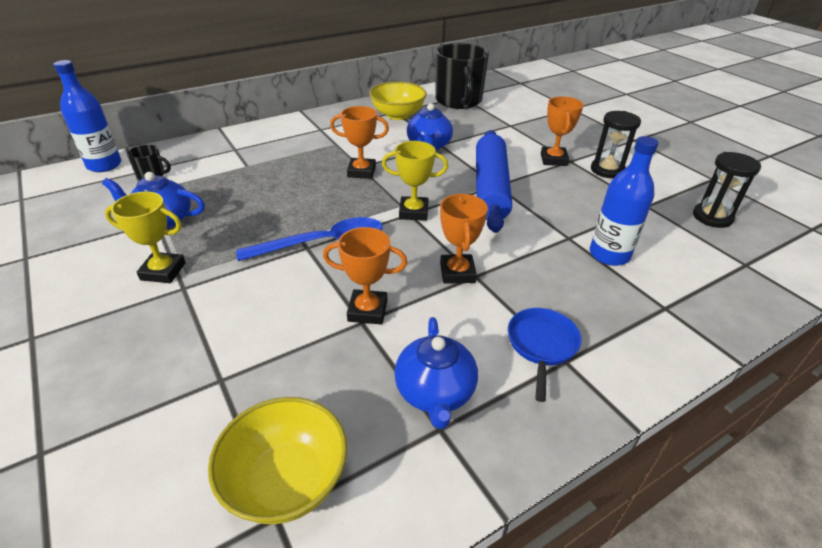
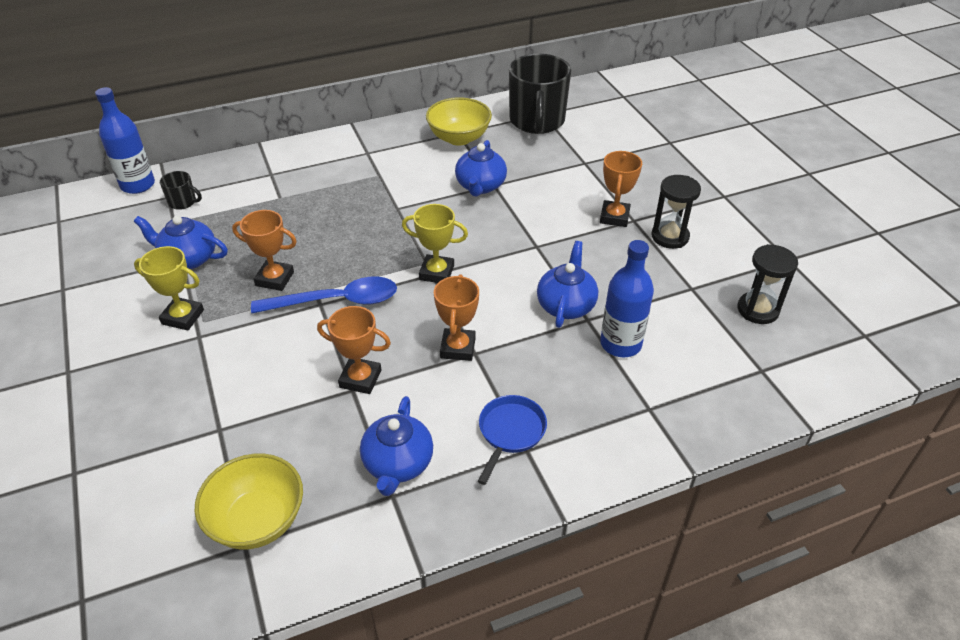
camera: 10 degrees right, 5 degrees up
orange trophy [330,106,389,179] -> orange trophy moved to [232,210,297,291]
blue rolling pin [476,130,512,233] -> none
none -> blue teapot [537,241,598,328]

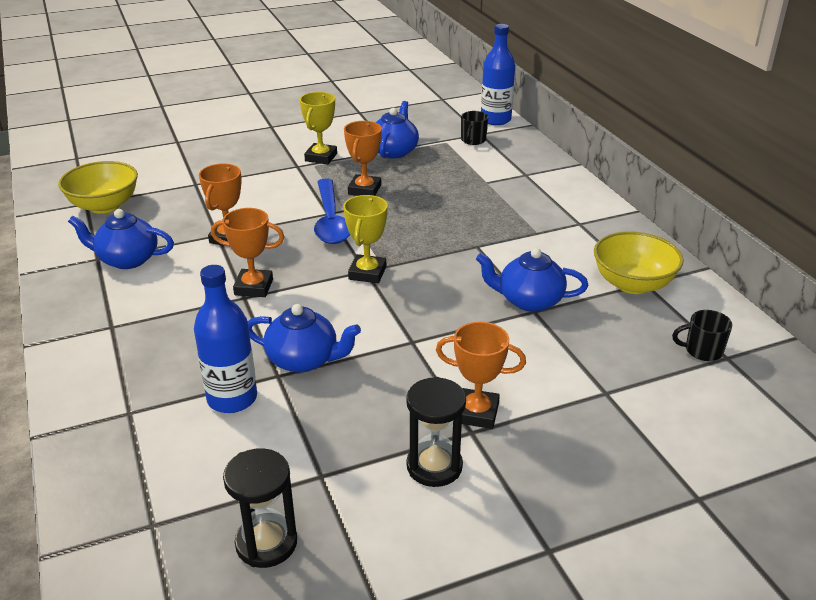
camera: 90 degrees right, 10 degrees down
blue pan [478,395,547,485] -> none
black mug [509,54,571,134] -> black mug [672,310,732,361], size x0.43

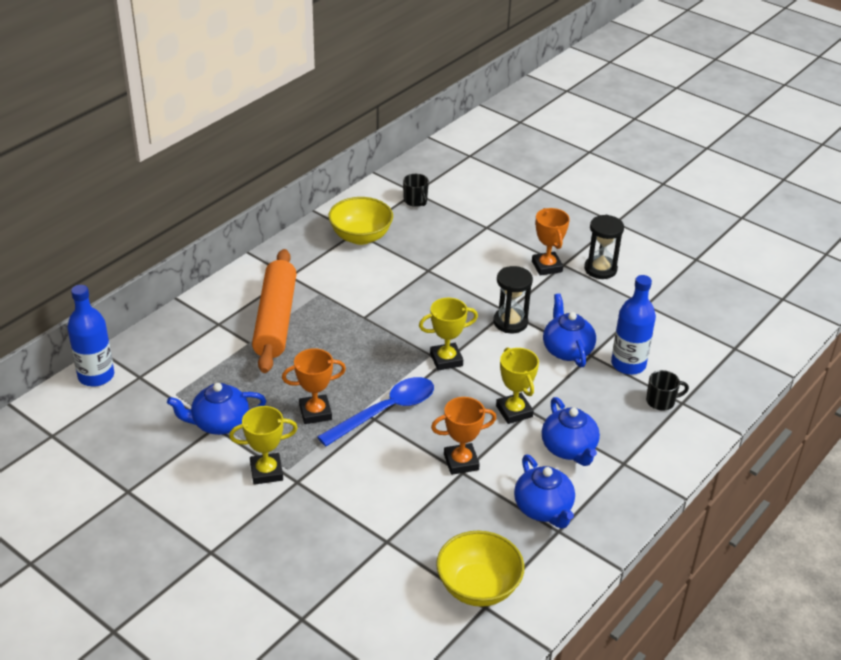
camera: 120 degrees left, 5 degrees up
orange trophy [211,208,284,297] -> yellow trophy [496,348,539,424]
black hourglass [223,448,297,568] -> black hourglass moved to [493,266,533,333]
black mug [461,111,488,145] -> black mug moved to [646,370,689,411]
blue teapot [476,248,588,312] -> blue teapot moved to [542,397,600,466]
none -> orange rolling pin [252,249,297,373]

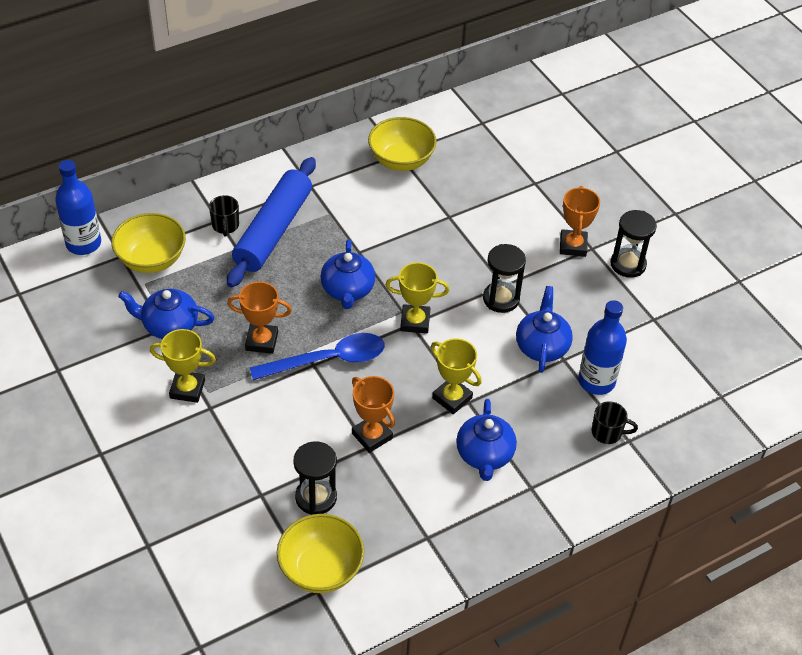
camera: 20 degrees right, 10 degrees up
orange rolling pin [252,249,297,373] -> blue rolling pin [227,157,316,288]
black mug [403,174,429,207] -> black mug moved to [209,195,239,236]
orange trophy [431,397,496,475] -> orange trophy turned 45 degrees clockwise [352,376,395,453]
yellow trophy [496,348,539,424] -> yellow trophy turned 45 degrees counterclockwise [431,338,482,414]
blue teapot [514,455,575,529] -> blue teapot moved to [320,239,375,309]
none -> yellow bowl [111,213,186,273]
none -> black hourglass [293,441,337,515]

